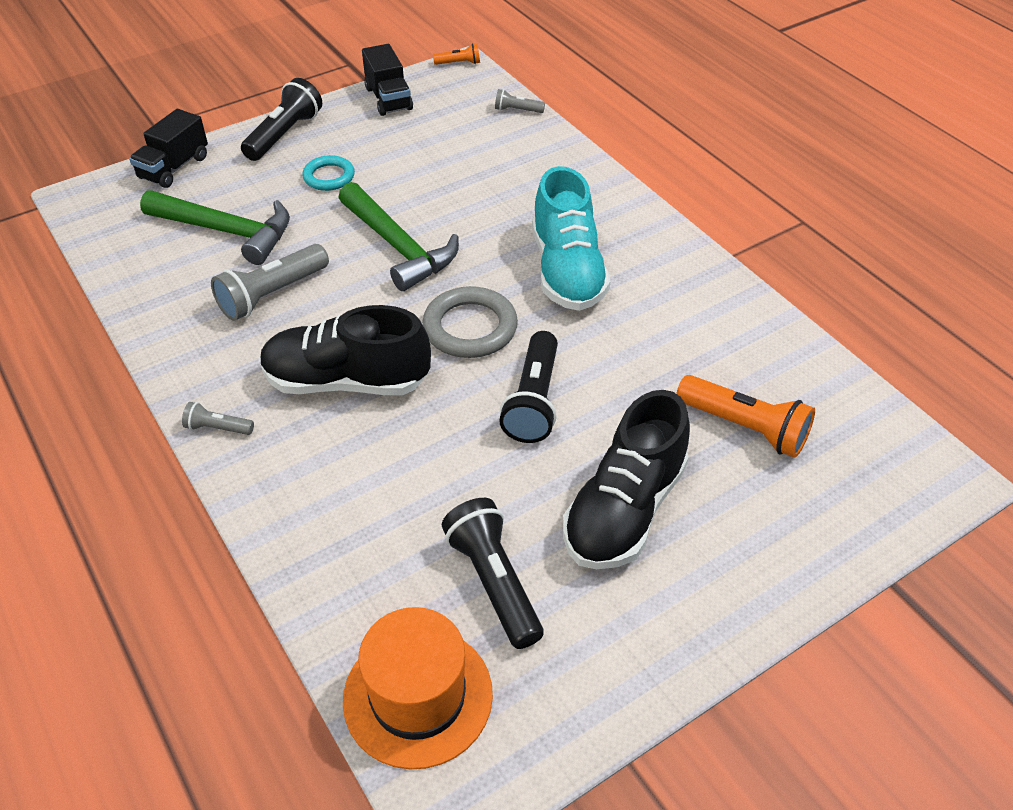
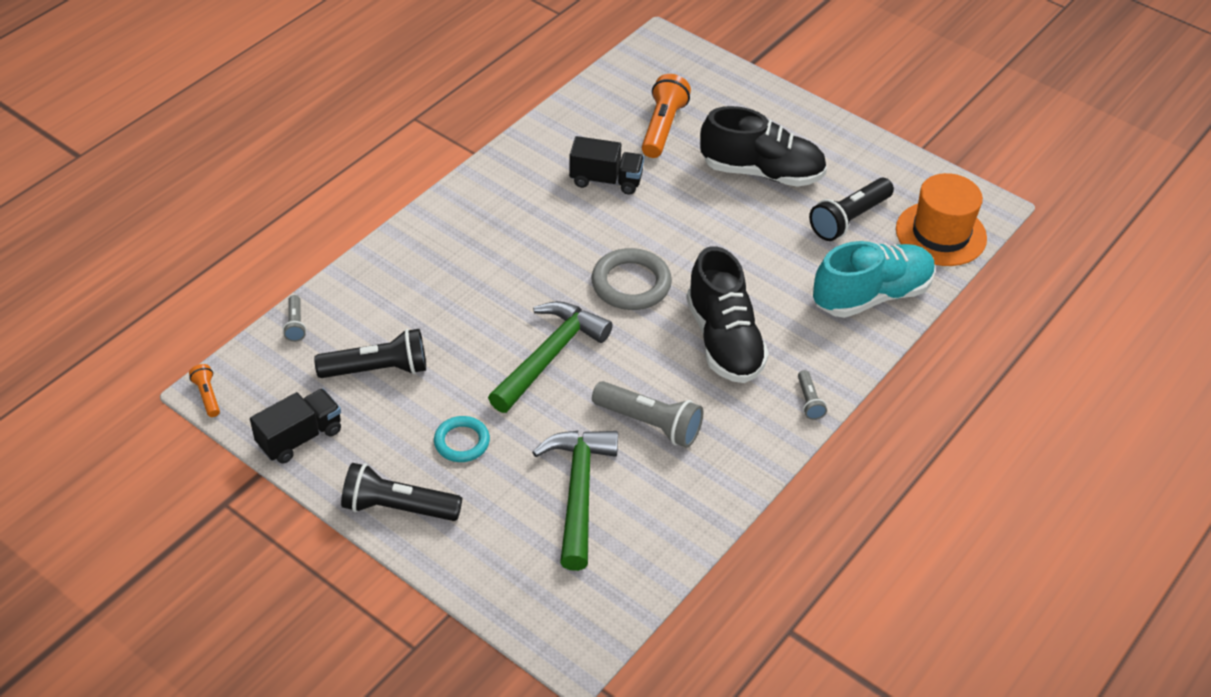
camera: 110 degrees left, 0 degrees up
black truck [129,109,208,188] -> black truck moved to [569,136,644,195]
black flashlight [499,331,558,443] -> black flashlight moved to [314,329,426,378]
turquoise shoe [532,166,610,311] -> turquoise shoe moved to [813,241,936,318]

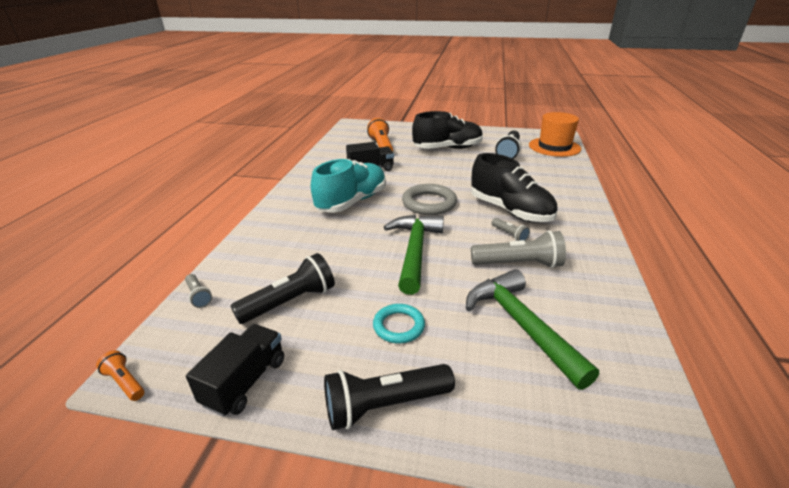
camera: 25 degrees left, 15 degrees down
grey flashlight [798,370,827,420] -> grey flashlight moved to [492,218,530,241]
turquoise shoe [813,241,936,318] -> turquoise shoe moved to [311,159,386,213]

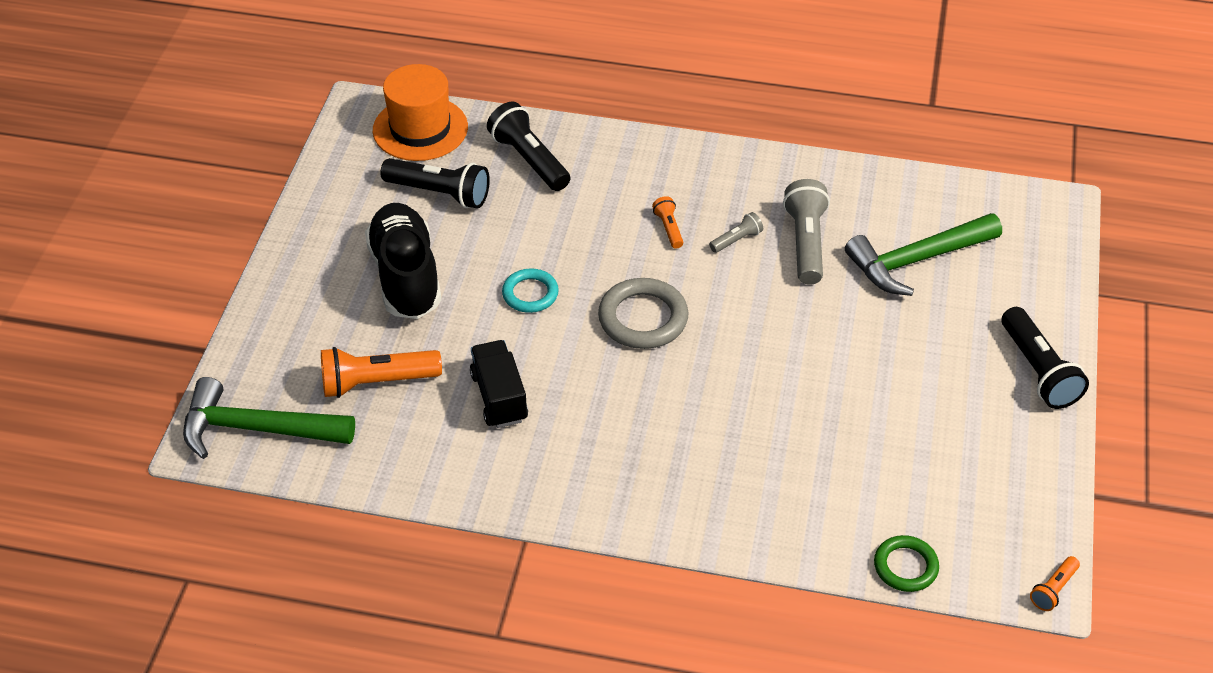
camera: 90 degrees left, 15 degrees up
grey flashlight [185,274,212,308] -> green ring [874,535,939,592]
black truck [186,324,284,417] -> none
black flashlight [231,253,335,324] -> black flashlight moved to [487,101,571,191]
turquoise shoe [311,159,386,213] -> none
turquoise ring [373,304,425,343] -> turquoise ring moved to [502,269,559,313]
green hammer [384,215,444,295] -> green hammer moved to [183,377,355,459]
black shoe [471,153,558,222] -> orange flashlight [652,196,683,249]

